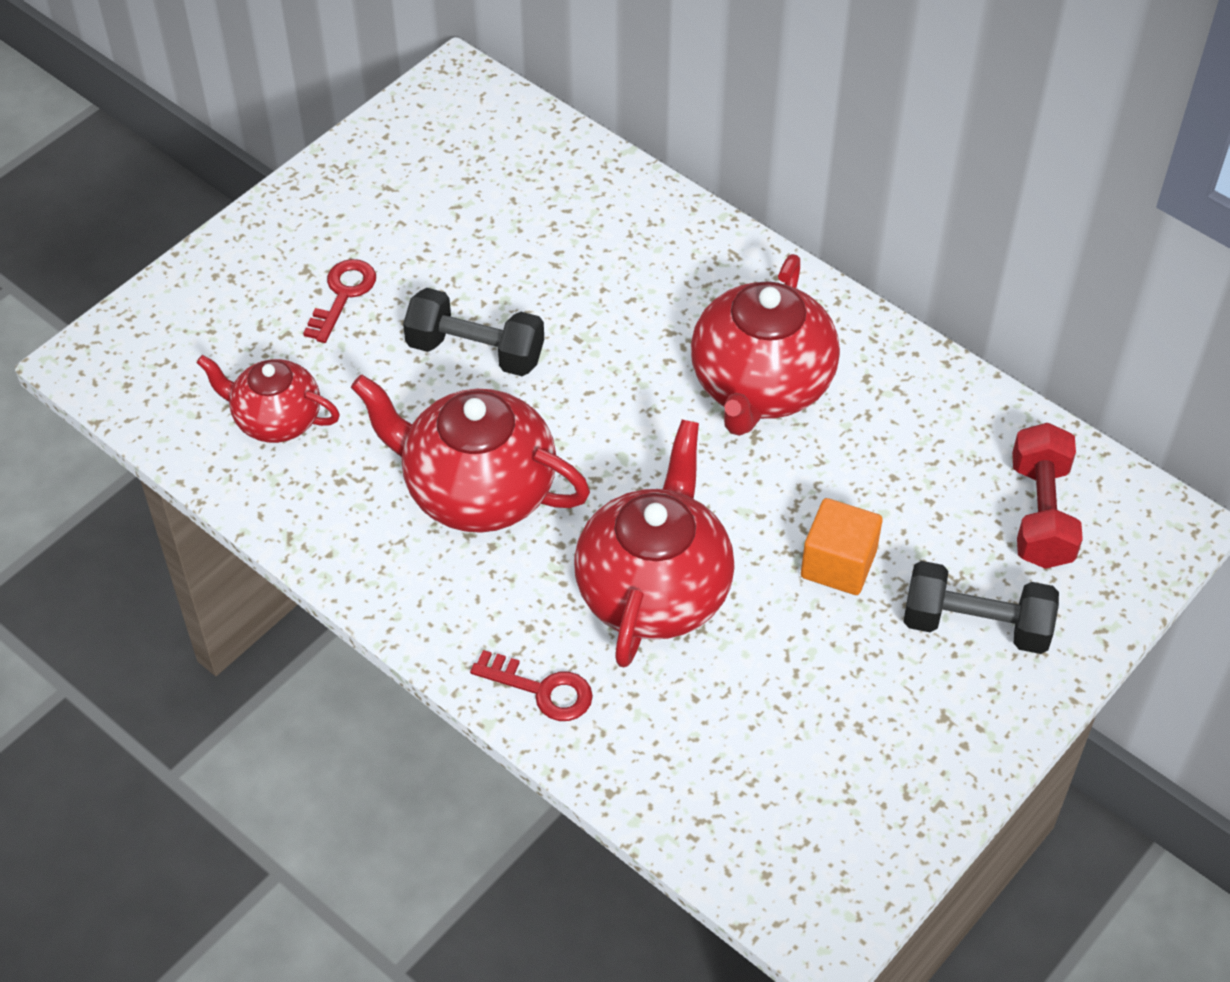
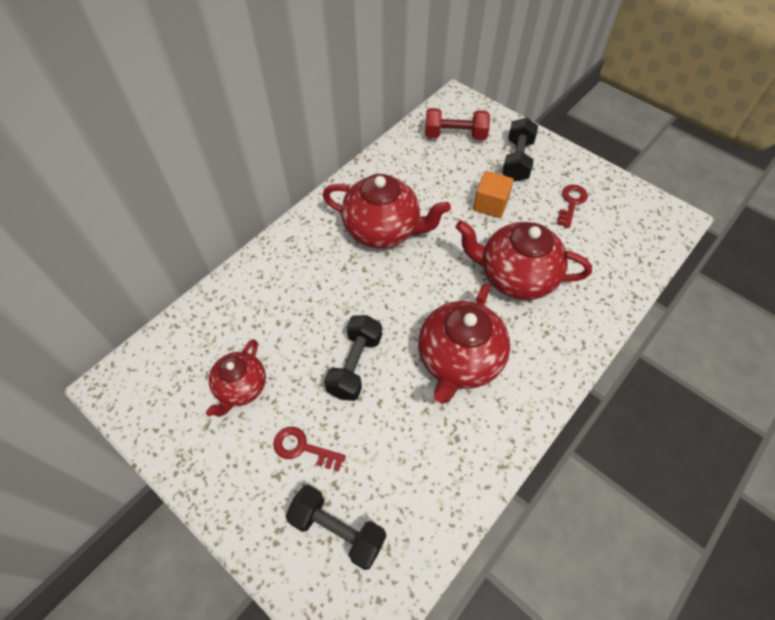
camera: 90 degrees left, 5 degrees up
red teapot [197,355,340,443] -> red teapot moved to [206,339,266,417]
red key [470,650,593,721] -> red key moved to [557,185,588,228]
none -> black dumbbell [285,485,386,570]

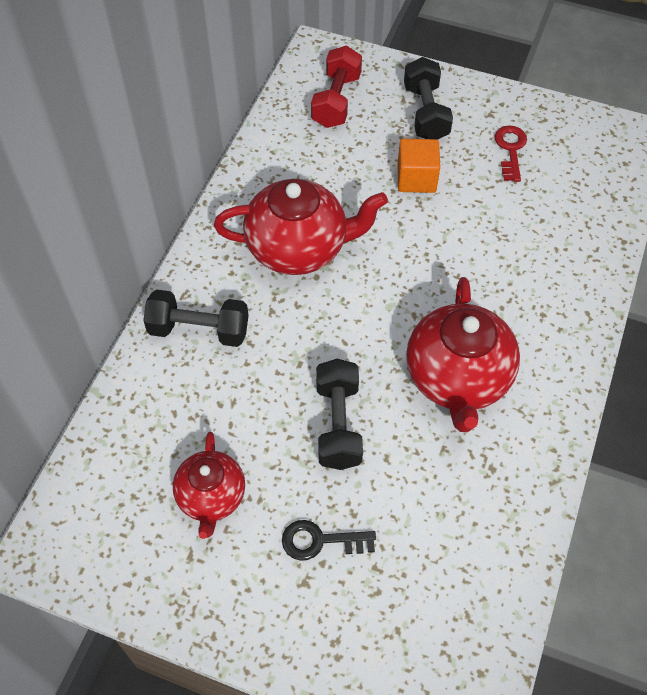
camera: 20 degrees left, 0 degrees up
red key [273,427,346,471] -> black key [282,520,376,561]
black dumbbell [285,485,386,570] -> black dumbbell moved to [143,290,249,347]
red dumbbell [425,108,490,140] -> red dumbbell turned 60 degrees counterclockwise [311,46,362,128]
red teapot [455,220,592,300] -> none

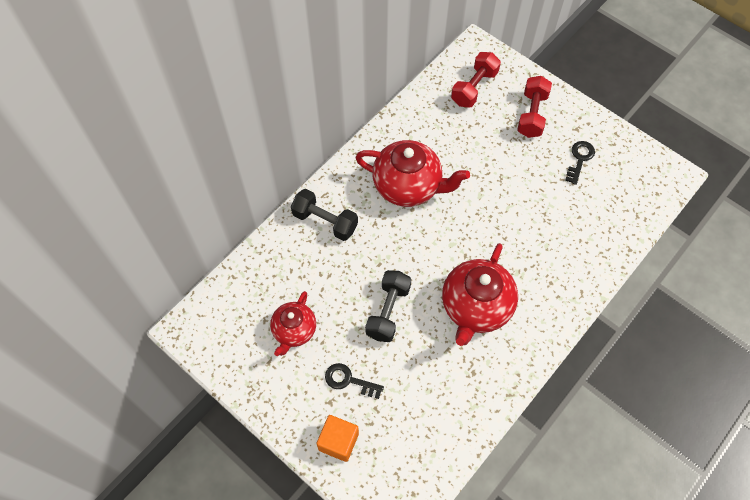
camera: 20 degrees right, 5 degrees up
orange cube [398,139,440,193] -> orange cube moved to [317,415,359,462]
black dumbbell [404,57,453,140] -> red dumbbell [517,76,552,138]
red key [495,125,527,182] -> black key [565,141,595,185]

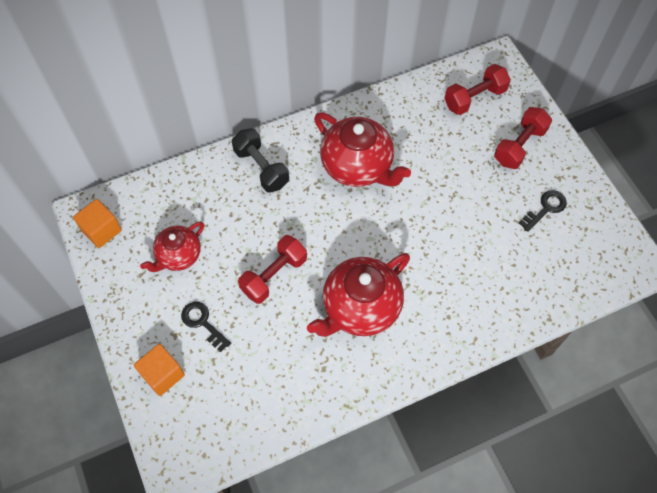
camera: 25 degrees right, 0 degrees up
black dumbbell [365,270,411,342] -> red dumbbell [238,235,307,304]
none -> orange cube [73,199,122,248]

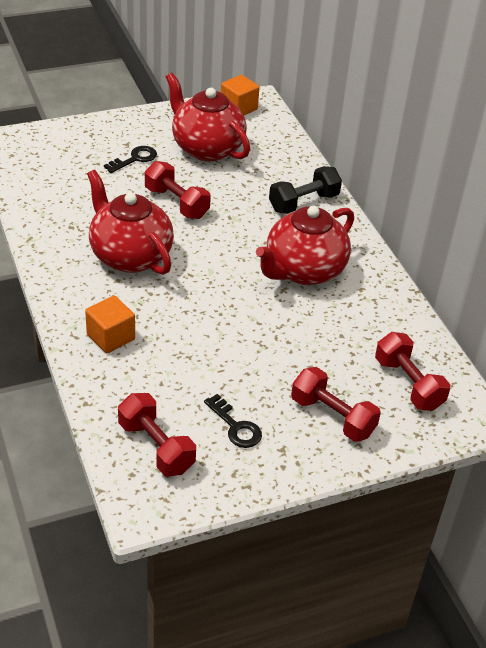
camera: 90 degrees right, 20 degrees down
orange cube [134,344,185,396] -> orange cube moved to [85,295,135,353]
red teapot [140,222,204,272] -> red teapot [166,73,250,161], size x1.65
none -> red dumbbell [118,393,196,476]

